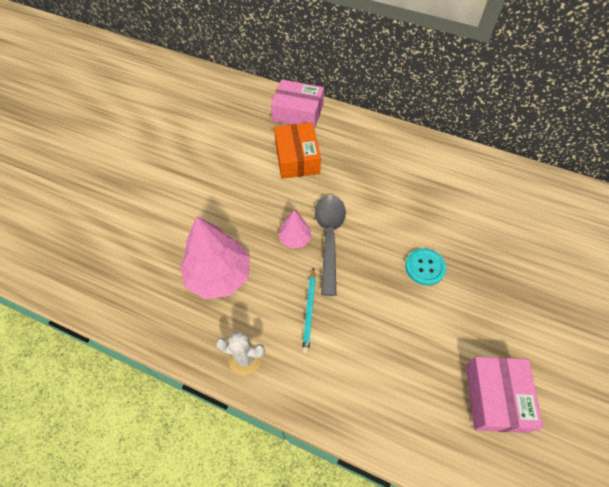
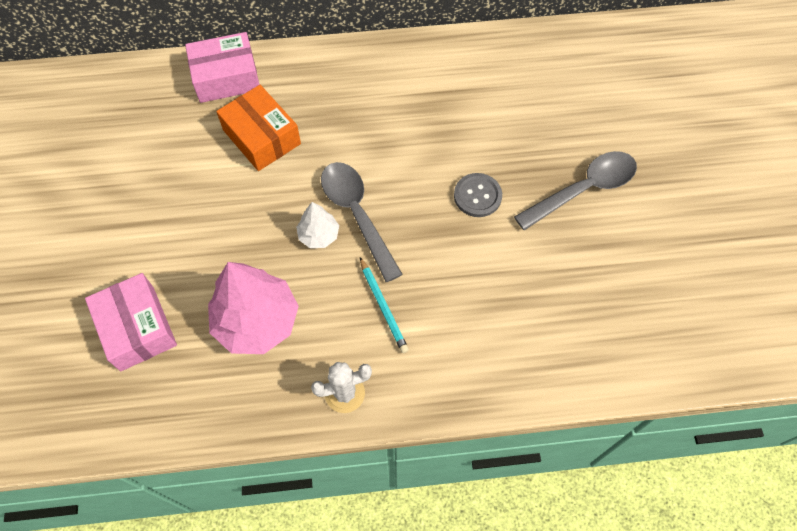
camera: 30 degrees left, 5 degrees up
pink tree [278,210,311,249] -> white tree [296,202,339,248]
turquoise button [405,248,446,286] -> grey button [454,173,502,217]
pink box [466,357,543,433] -> pink box moved to [85,273,177,371]
none -> grey spoon [514,151,637,230]

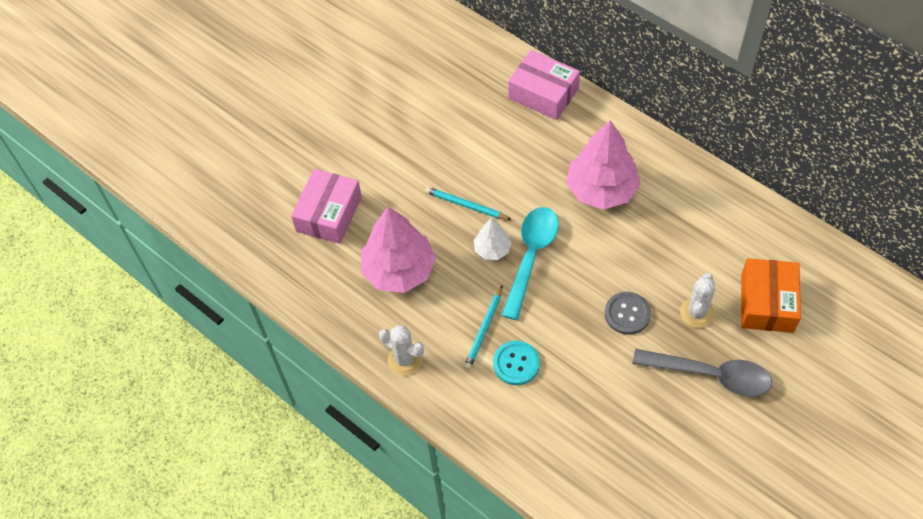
camera: 50 degrees right, 5 degrees down
orange box [216,85,301,171] -> orange box moved to [741,258,801,333]
grey spoon [321,162,403,282] -> turquoise spoon [501,207,559,320]
none -> turquoise pencil [425,187,512,220]
none -> turquoise button [493,341,540,385]
none -> pink tree [566,120,641,209]
none -> white cactus [680,273,715,328]

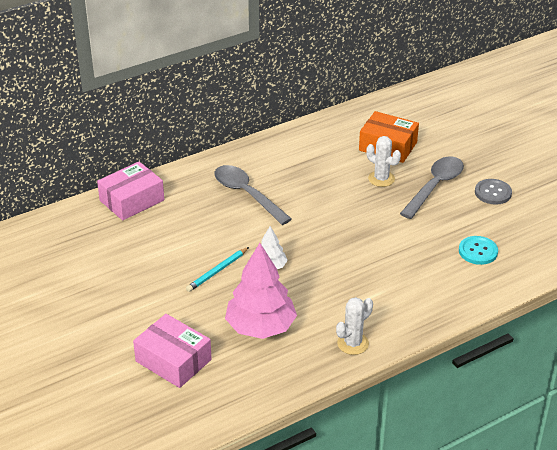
camera: 75 degrees left, 20 degrees down
turquoise pencil [464,285,503,370] -> none
turquoise button [493,341,540,385] -> turquoise button moved to [459,236,498,265]
turquoise spoon [501,207,559,320] -> none
pink tree [566,120,641,209] -> grey spoon [214,165,292,225]
grey button [605,292,651,335] -> grey button moved to [475,179,512,205]

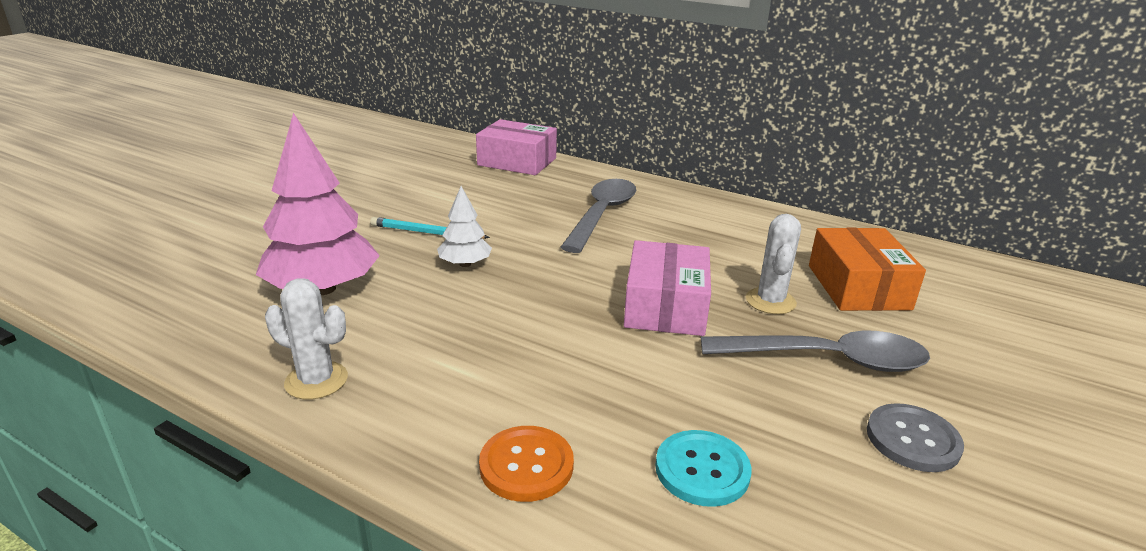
camera: 60 degrees right, 10 degrees down
pink box [133,314,212,388] -> pink box moved to [624,240,711,336]
none -> orange button [479,426,574,502]

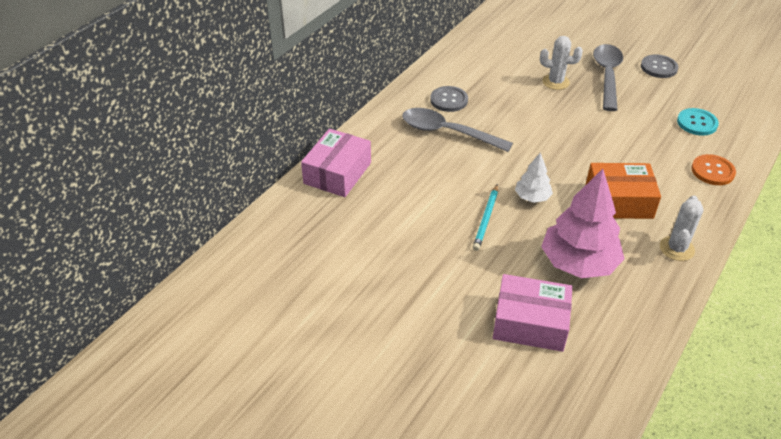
camera: 85 degrees left, 15 degrees up
pink box [624,240,711,336] -> pink box moved to [493,274,573,352]
orange box [809,227,926,311] -> orange box moved to [585,163,661,219]
none -> grey button [430,86,468,112]

